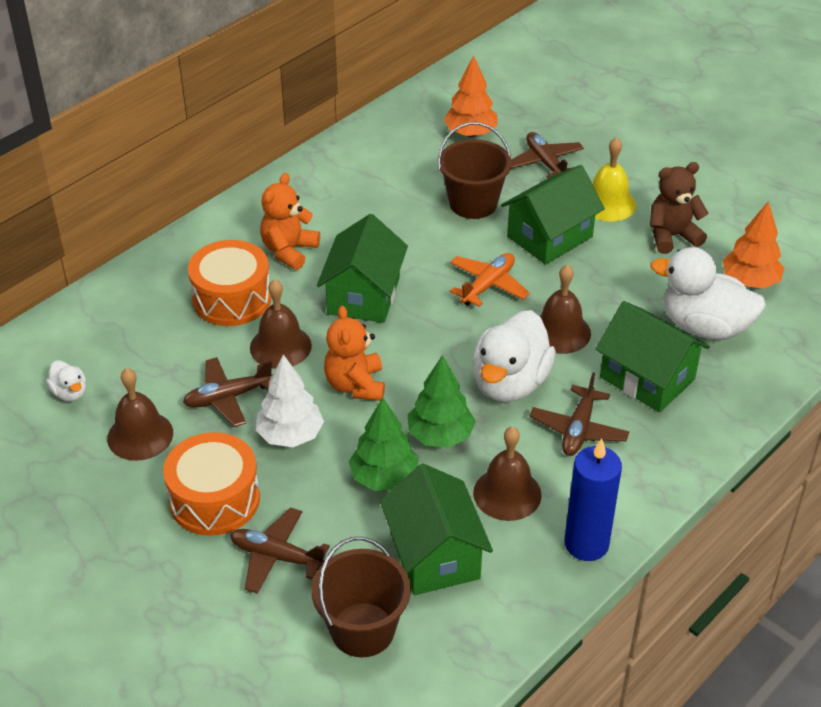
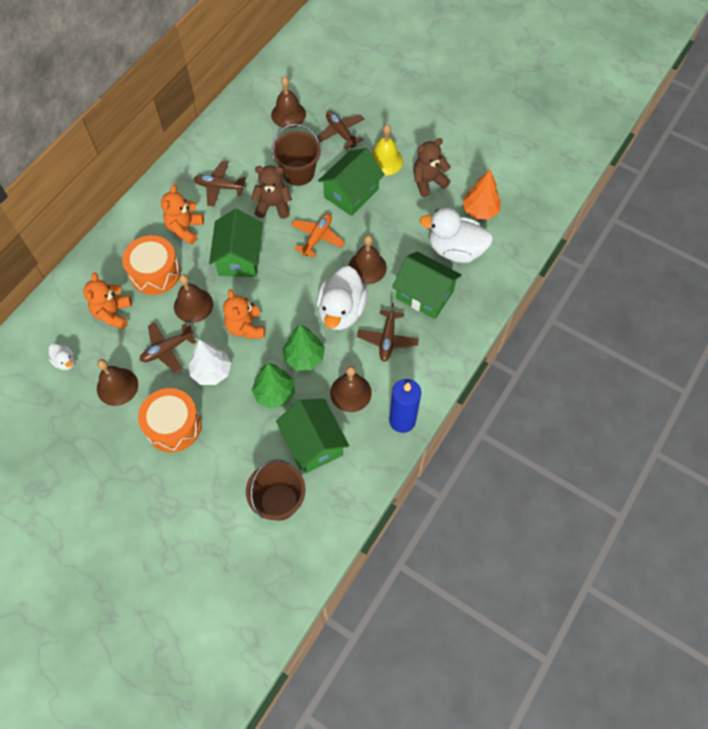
camera: 10 degrees left, 20 degrees up
brown plane [230,507,330,594] -> brown plane moved to [194,161,246,207]
orange tree [444,55,497,137] -> brown bell [271,76,306,128]
none -> orange teddy bear [83,272,132,329]
none -> brown teddy bear [251,165,292,219]

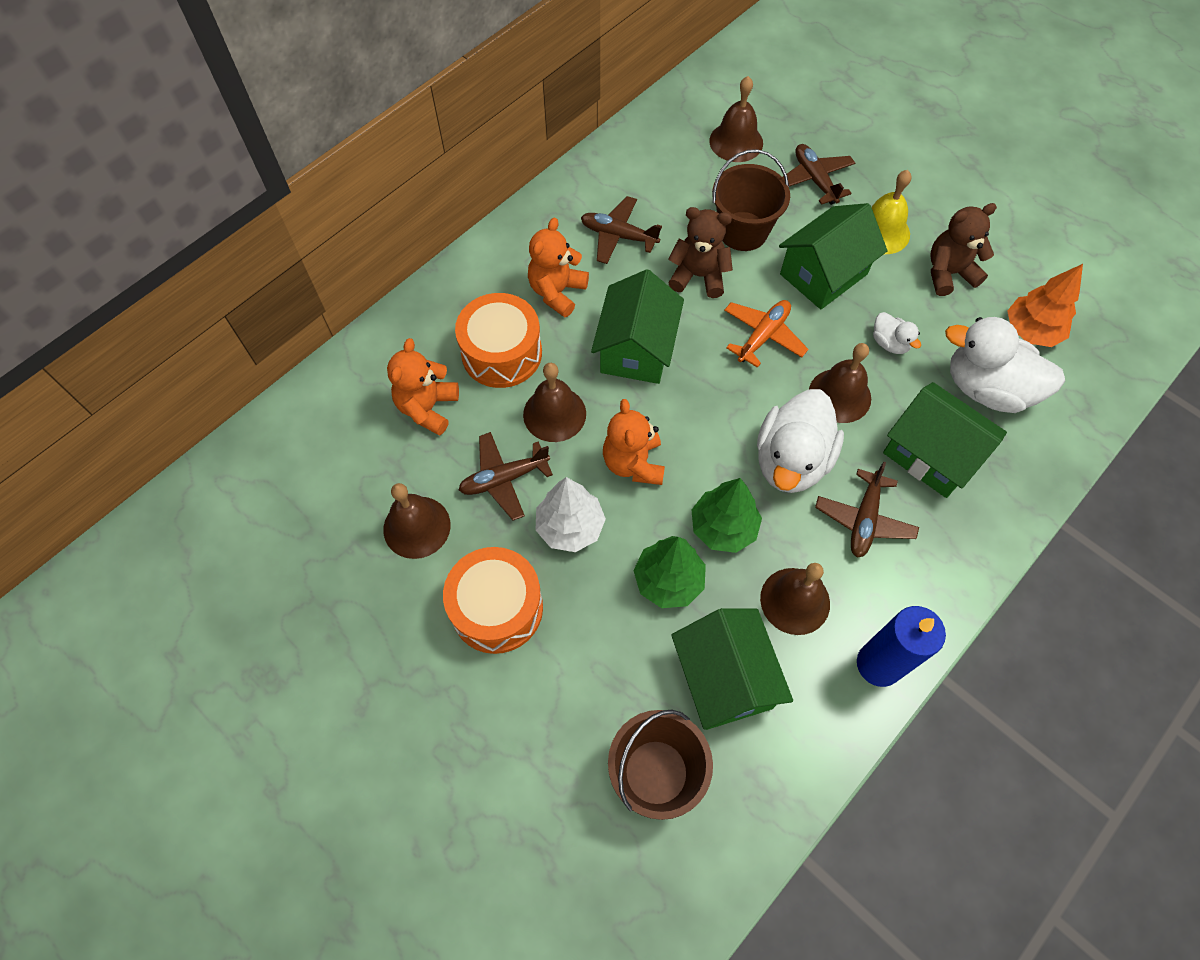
camera: 10 degrees right, 0 degrees up
white duck [48,344,75,370] -> white duck moved to [873,312,921,354]

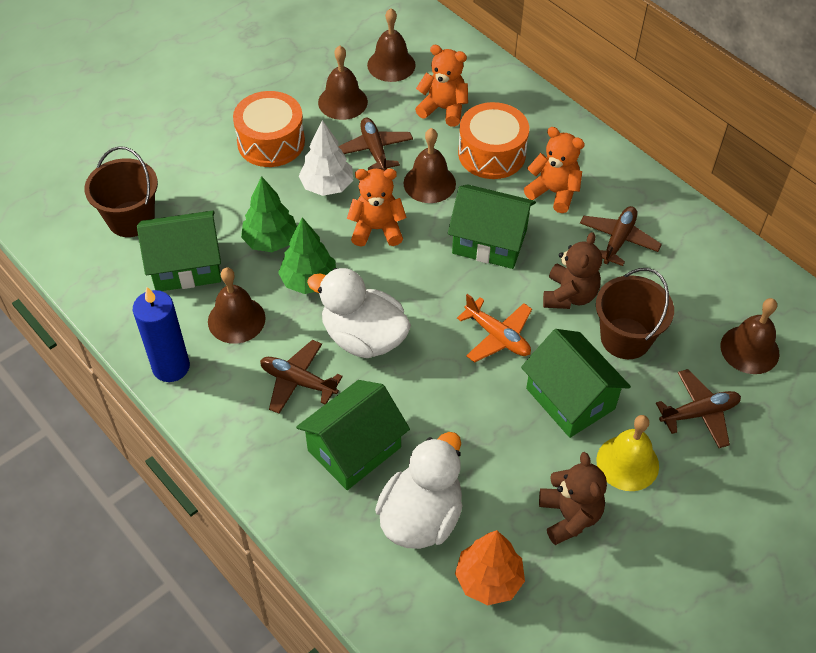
camera: 95 degrees right, 10 degrees down
brown bell [809,343,871,423] -> brown bell moved to [367,8,416,82]
white duck [873,312,921,354] -> none

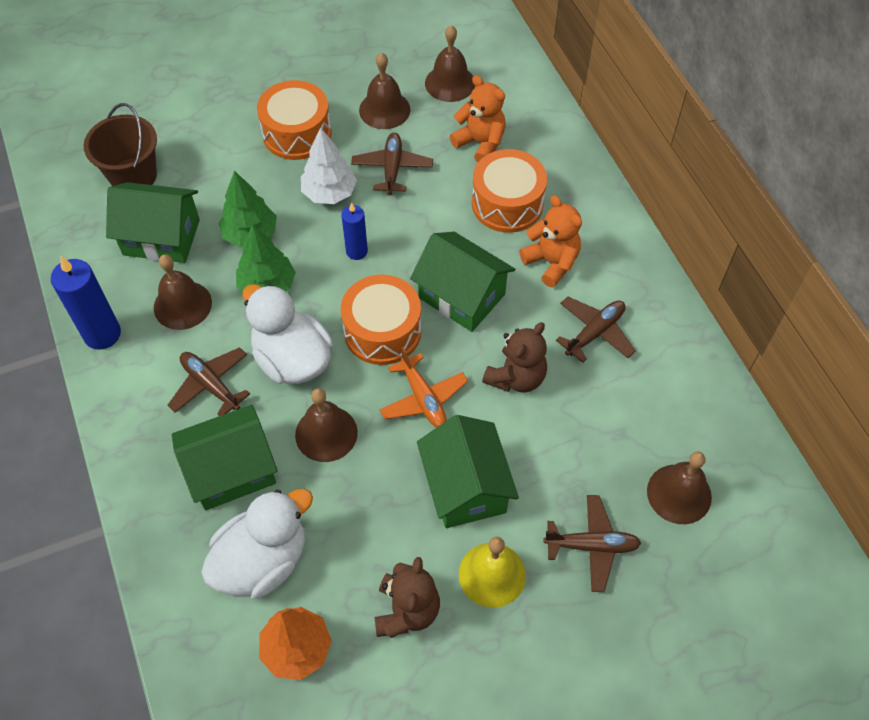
camera: 20 degrees right, 5 degrees up
orange teddy bear [347,169,407,247] -> blue candle [341,202,368,260]
brown bell [404,128,456,203] -> brown bell moved to [295,388,358,462]
brown bucket [596,268,674,359] -> none
none -> orange drum [341,275,422,365]

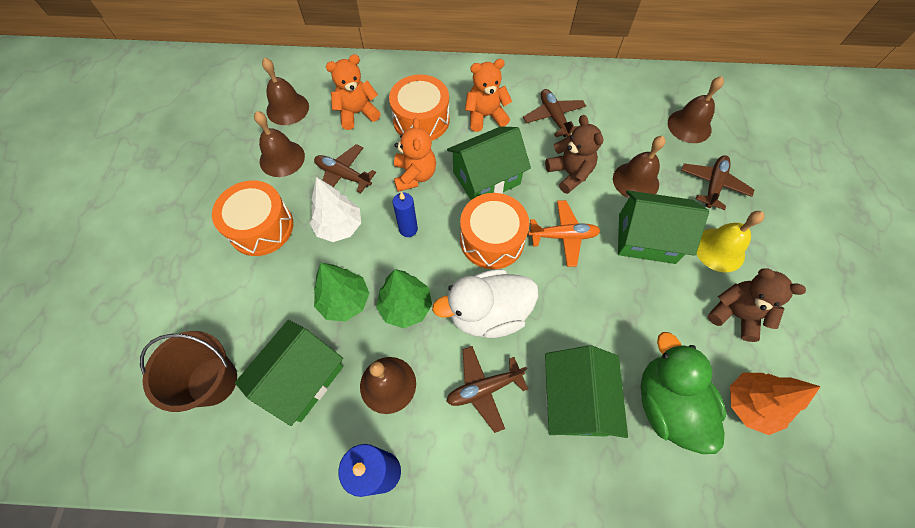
camera: 65 degrees left, 5 degrees up
white duck [201,489,313,598] -> green duck [641,332,727,454]
brown bell [295,388,358,462] -> brown bell moved to [613,136,666,198]
none -> orange teddy bear [394,118,436,192]

